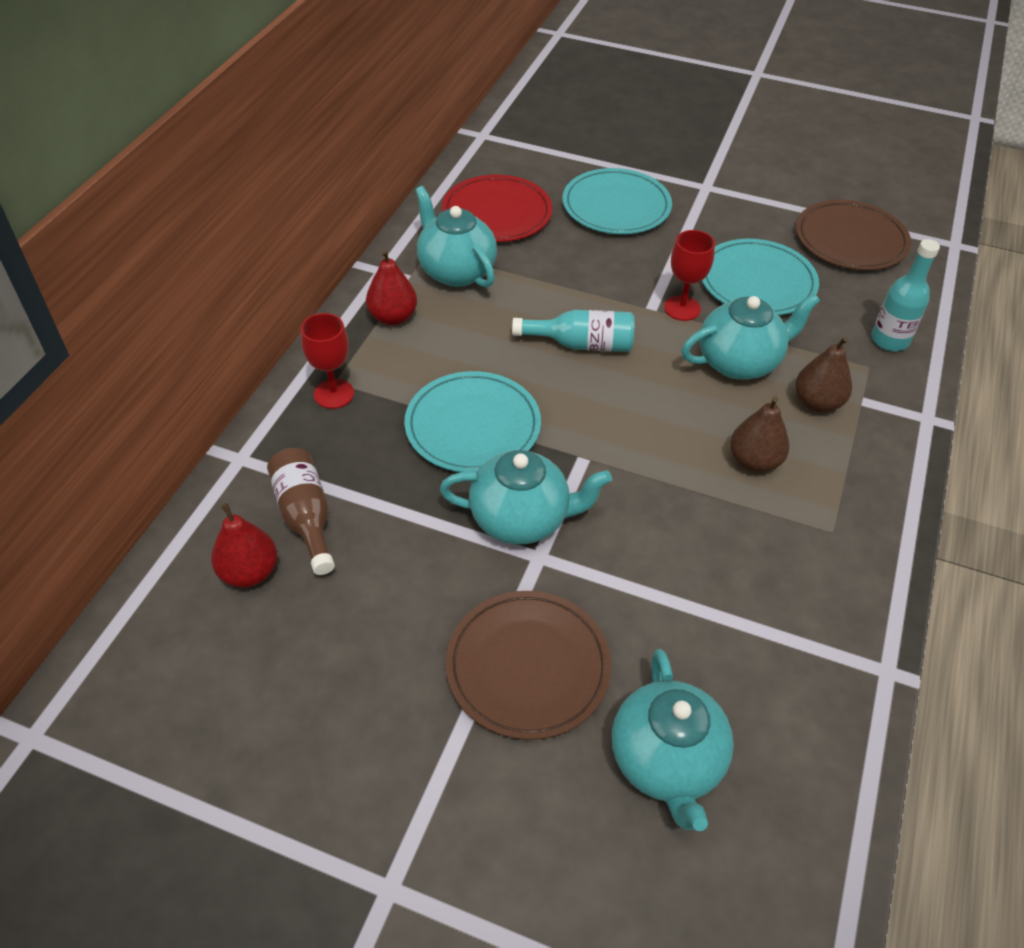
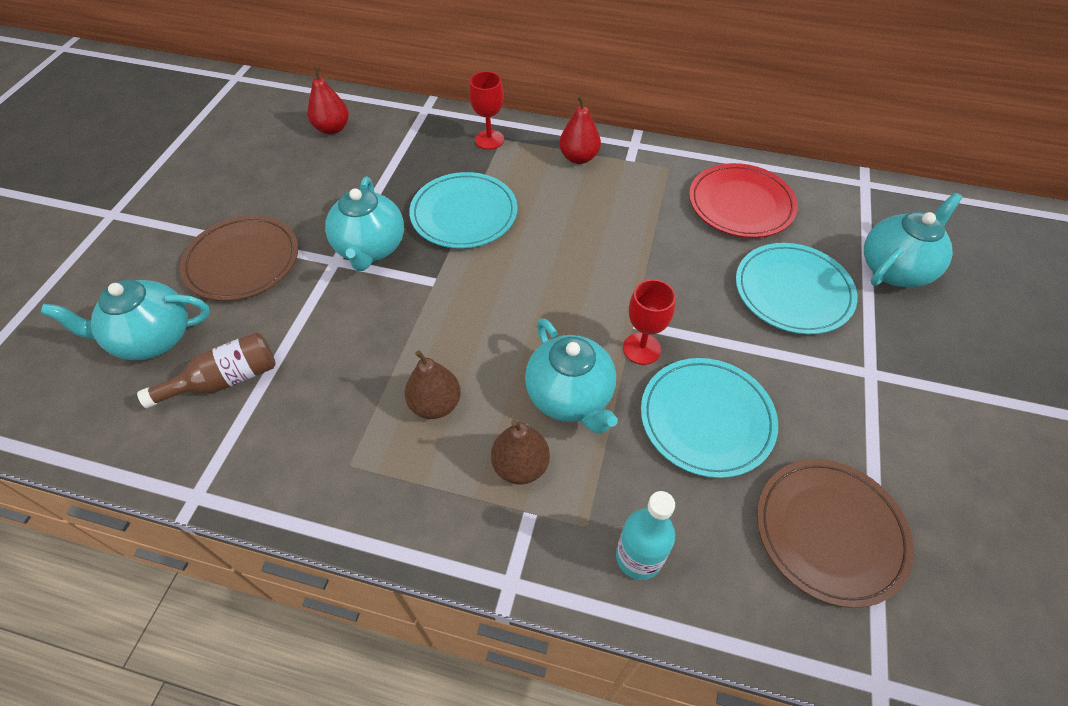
camera: 85 degrees right, 5 degrees up
brown bottle [267,448,335,575] -> brown bottle moved to [137,332,276,408]
turquoise teapot [415,186,497,288] -> turquoise teapot moved to [864,193,963,287]
turquoise bottle [512,310,635,352] -> none

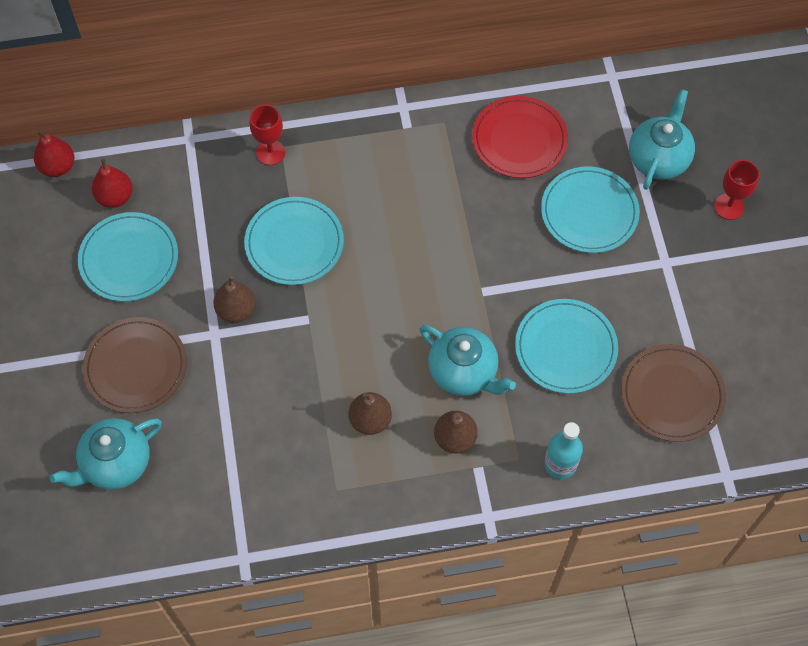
camera: 25 degrees left, 10 degrees up
brown bottle [137,332,276,408] -> none
turquoise teapot [325,177,404,271] -> brown pear [213,276,256,323]
red pear [559,95,601,164] -> red pear moved to [34,130,74,177]
red goblet [623,279,676,365] -> red goblet moved to [714,160,759,220]
none -> turquoise plate [78,212,178,302]

